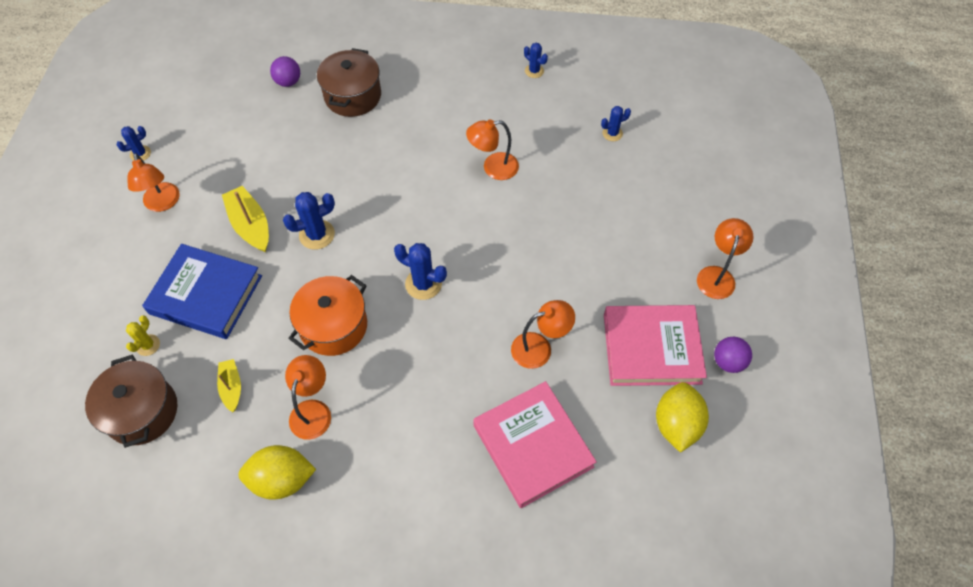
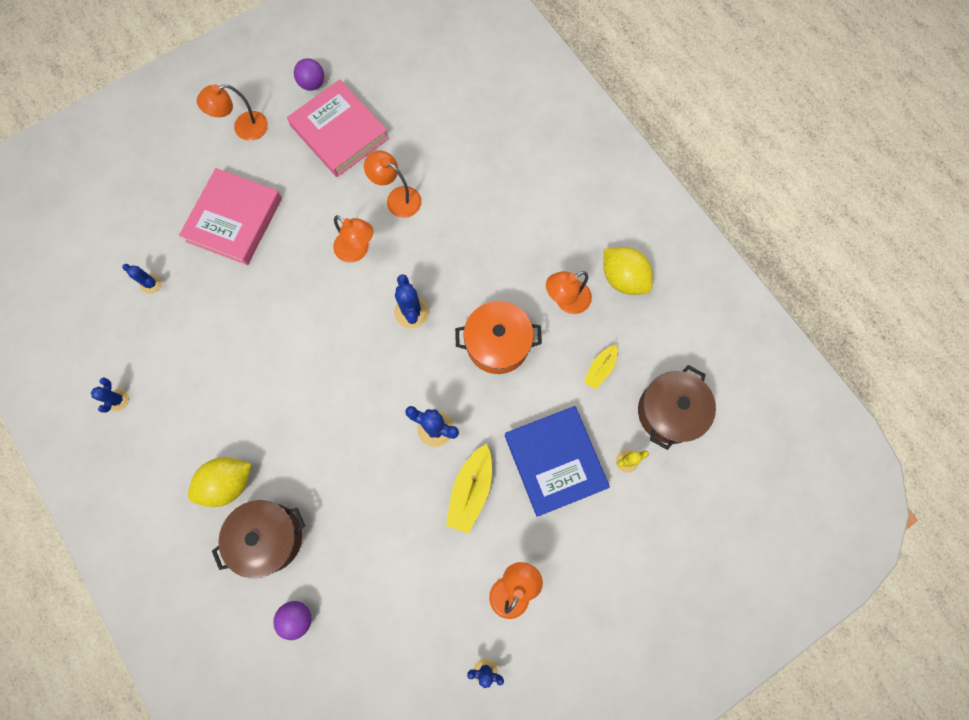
camera: 130 degrees left, 15 degrees up
orange lamp [466,120,519,180] -> orange lamp moved to [333,215,373,263]
pink book [473,381,597,508] -> pink book moved to [179,168,282,265]
yellow lemon [656,382,709,453] -> yellow lemon moved to [188,457,251,507]

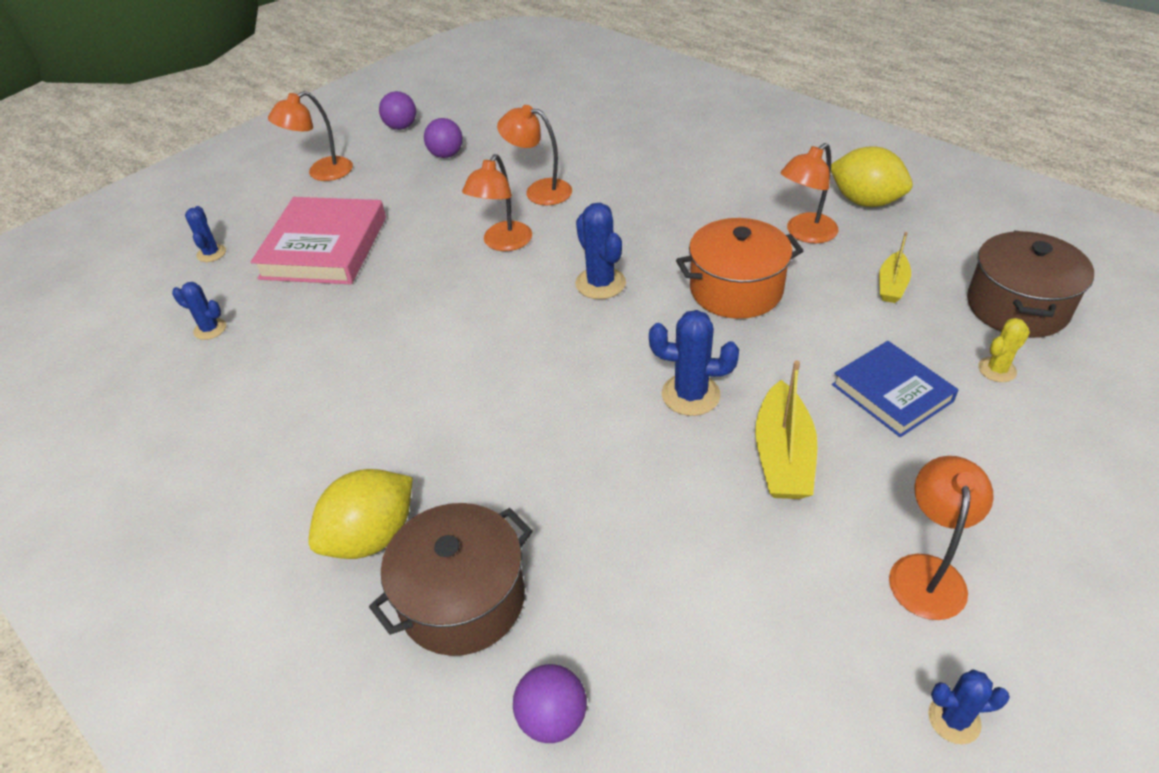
camera: 10 degrees left, 30 degrees down
blue cactus [91,378,129,413] -> blue cactus moved to [185,206,226,262]
pink book [287,79,389,177] -> purple ball [424,118,463,158]
orange lamp [333,215,373,263] -> orange lamp turned 90 degrees clockwise [462,154,532,251]
blue book [504,406,610,516] -> blue book [832,341,958,437], size x0.64

